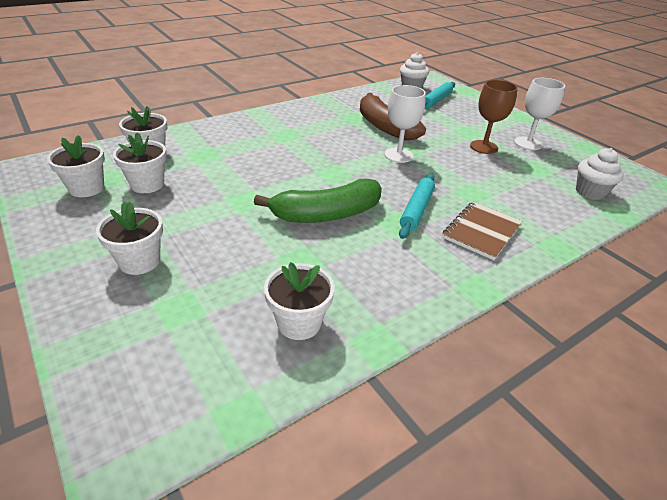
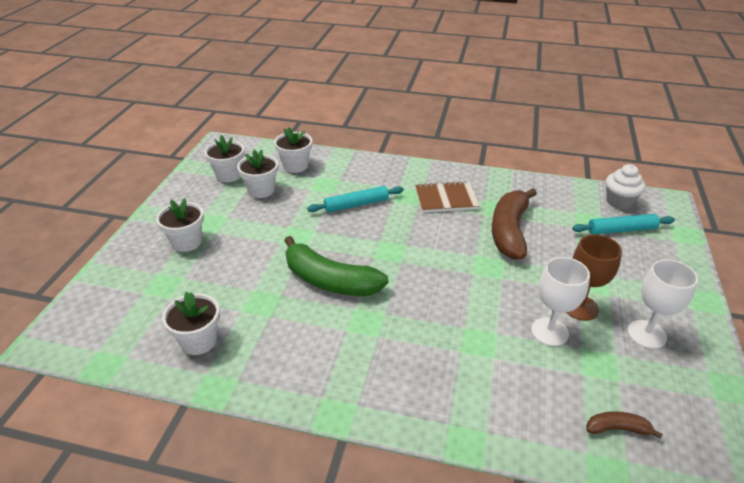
camera: 50 degrees right, 0 degrees up
white goblet [384,85,426,163] -> white goblet moved to [531,257,590,346]
turquoise rolling pin [399,173,435,239] -> turquoise rolling pin moved to [307,186,404,213]
brown notebook [442,202,522,260] -> brown notebook moved to [415,181,480,213]
white cupcake [576,148,624,200] -> brown banana [586,411,663,439]

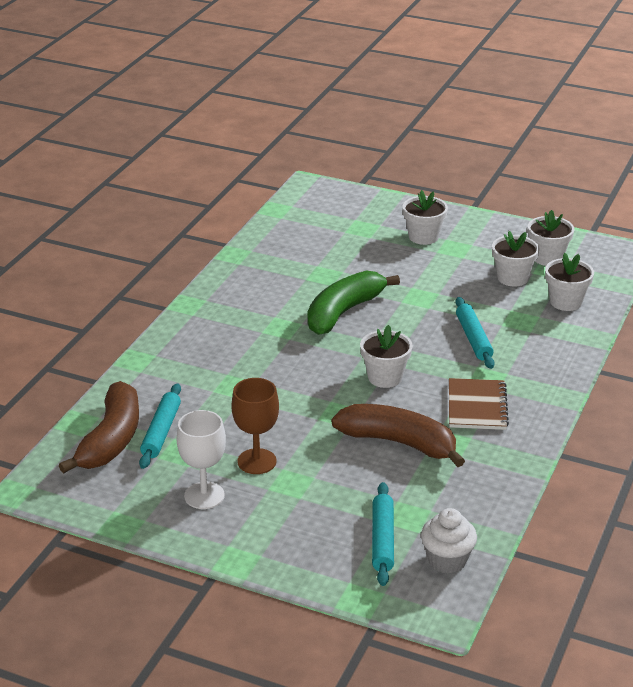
camera: 100 degrees right, 5 degrees down
white flower pot [162,292,220,355] -> white flower pot moved to [360,325,413,388]
white goblet [531,257,590,346] -> none
brown banana [586,411,663,439] -> brown banana [59,381,139,474], size x2.19
none -> turquoise rolling pin [139,383,181,469]

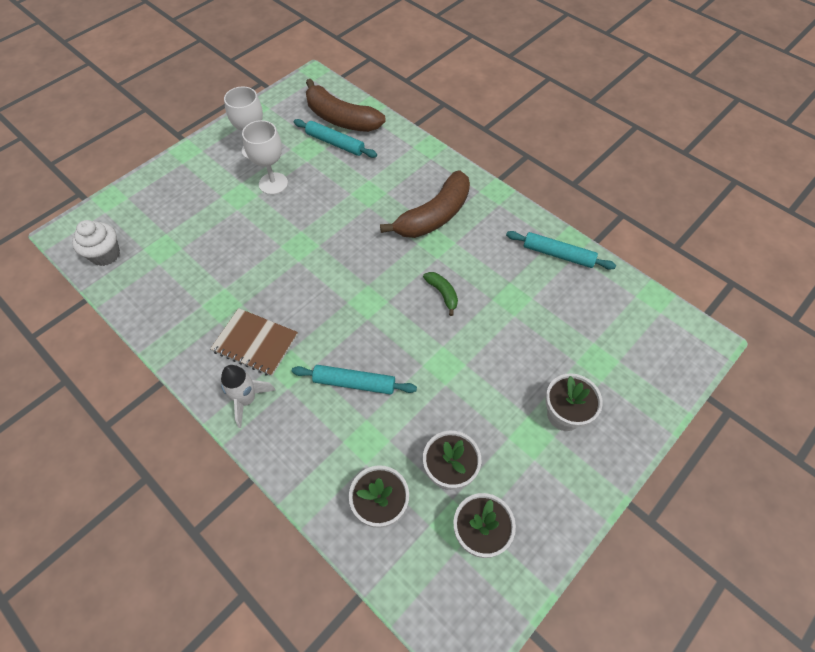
camera: 110 degrees right, 25 degrees up
brown goblet [231,378,279,474] -> white goblet [242,120,288,195]
green banana [307,270,400,335] -> green banana [423,272,458,316], size x0.46
brown banana [331,404,465,467] -> brown banana moved to [380,170,470,238]
white flower pot [360,325,413,388] -> none
turquoise rolling pin [372,482,394,586] -> turquoise rolling pin moved to [506,231,616,270]
none -> white rocket [221,365,276,428]

